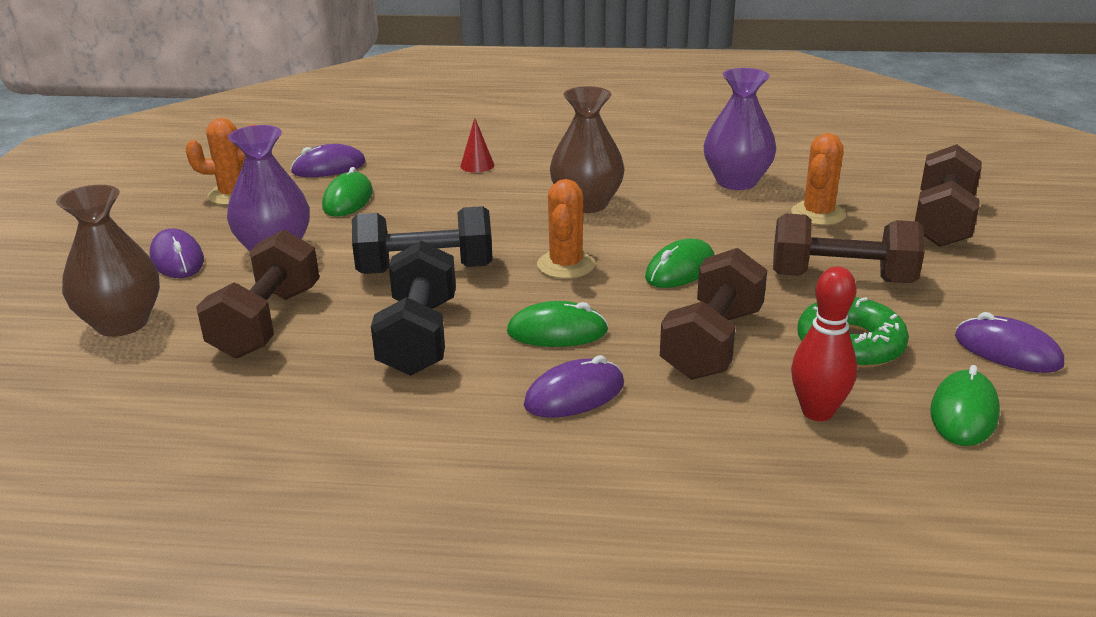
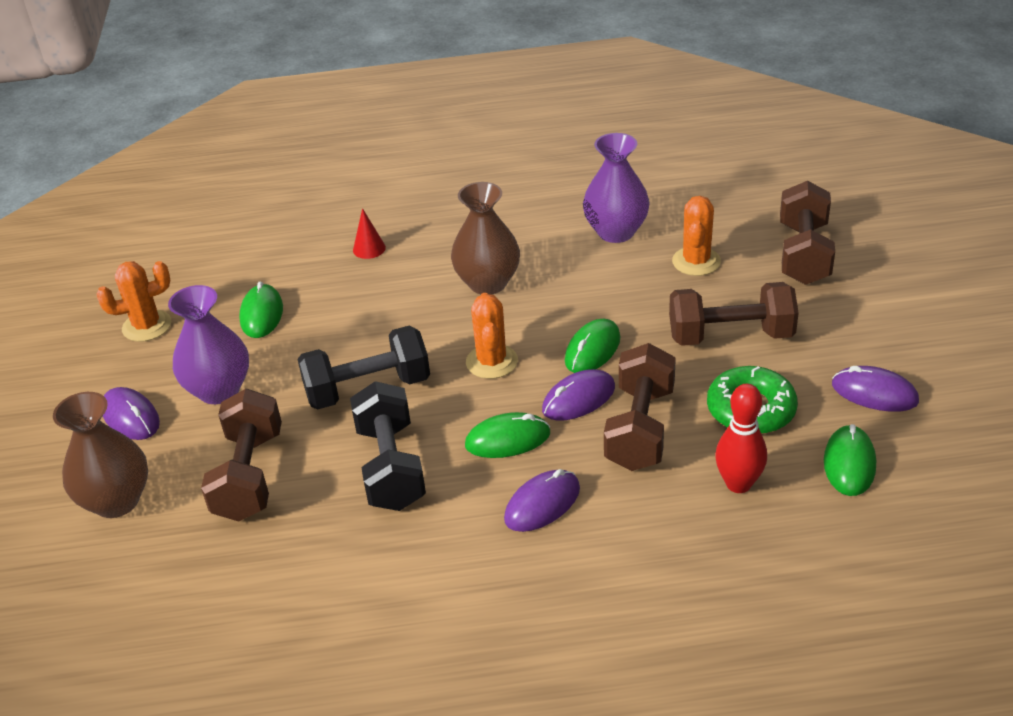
camera: 10 degrees left, 10 degrees up
purple mouse [291,144,366,177] -> purple mouse moved to [542,369,615,421]

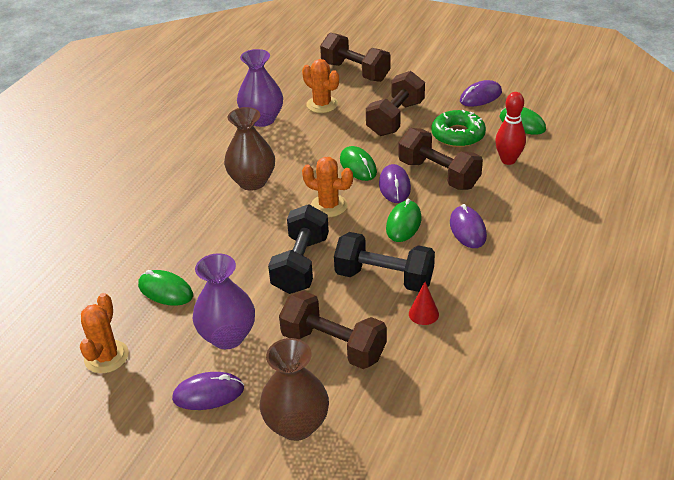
camera: 60 degrees left, 0 degrees up
red cone [353,208,386,259] -> red cone moved to [409,282,439,325]

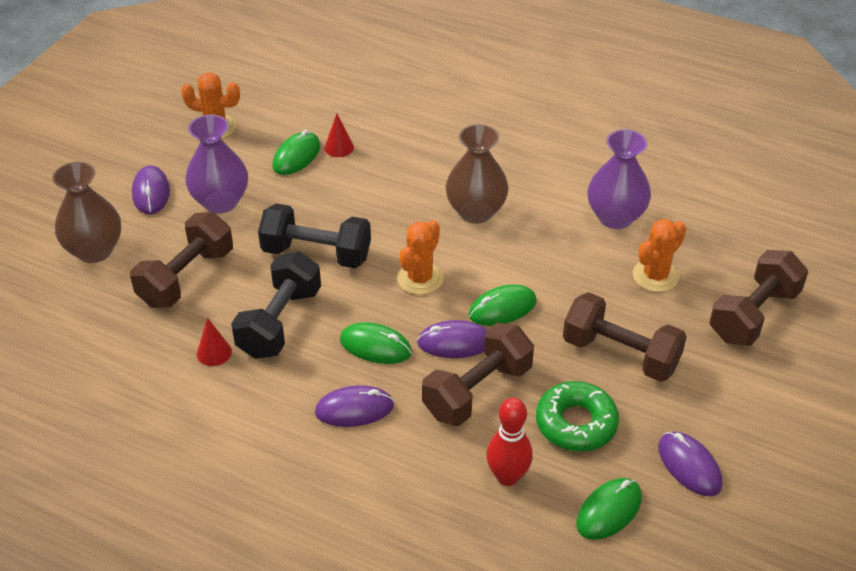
camera: 90 degrees right, 5 degrees up
none -> red cone [325,113,354,157]

